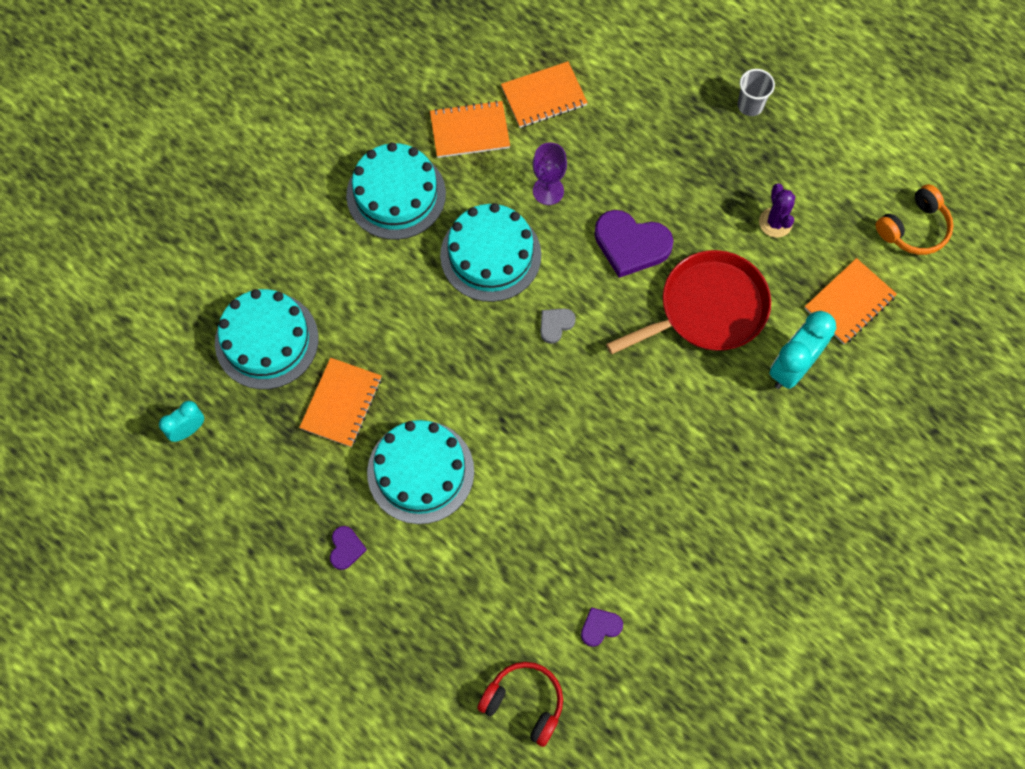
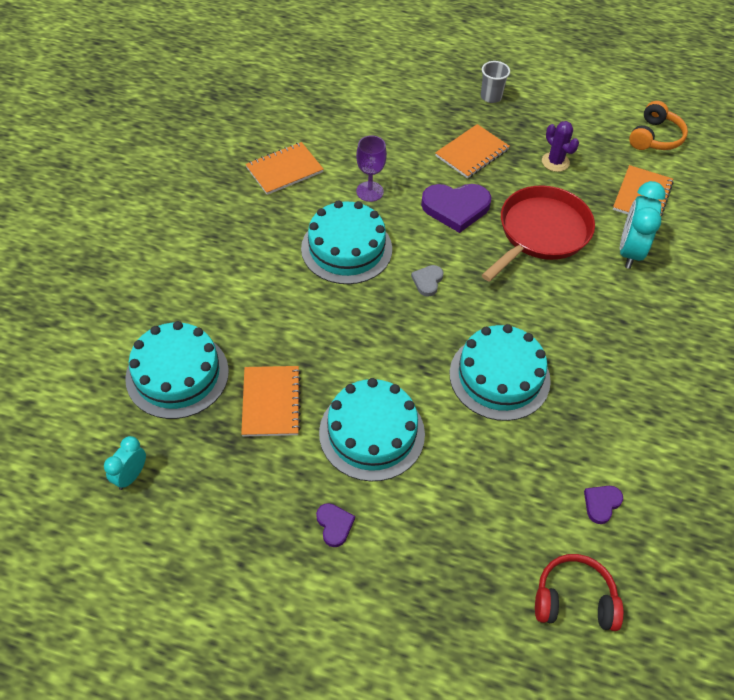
camera: 25 degrees left, 15 degrees down
turquoise cake [346,142,446,240] -> turquoise cake moved to [450,324,551,421]
orange notebook [501,61,588,128] -> orange notebook moved to [435,124,510,179]

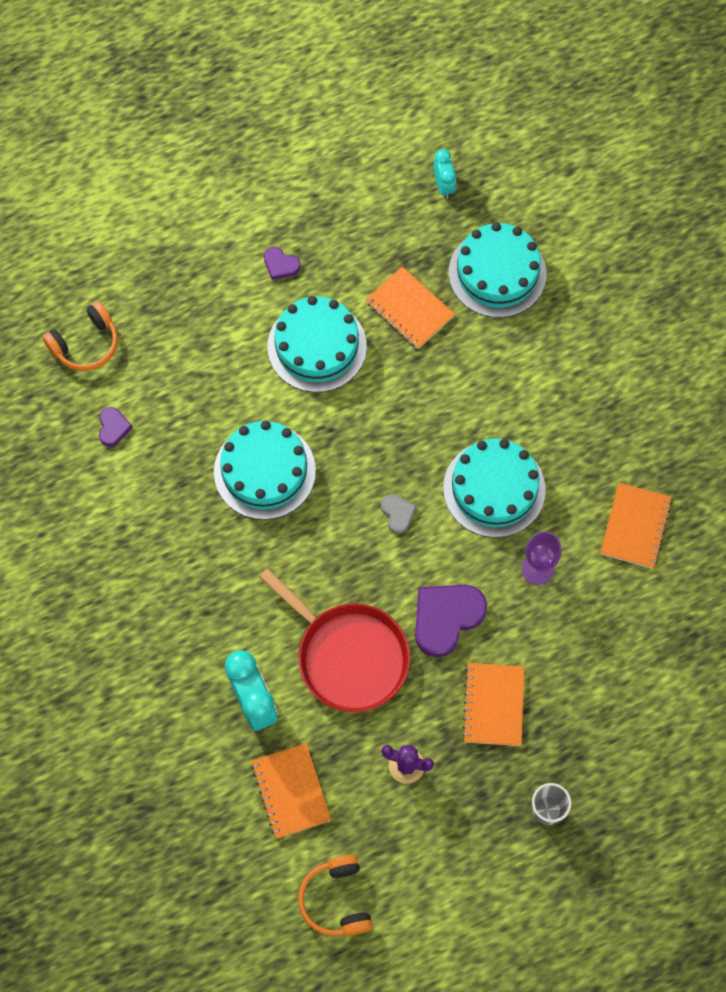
camera: 140 degrees right, 15 degrees up
red pan [482,185,595,282] -> red pan turned 45 degrees counterclockwise [259,568,410,712]
red headphones [535,554,624,631] -> orange headphones [42,301,118,371]

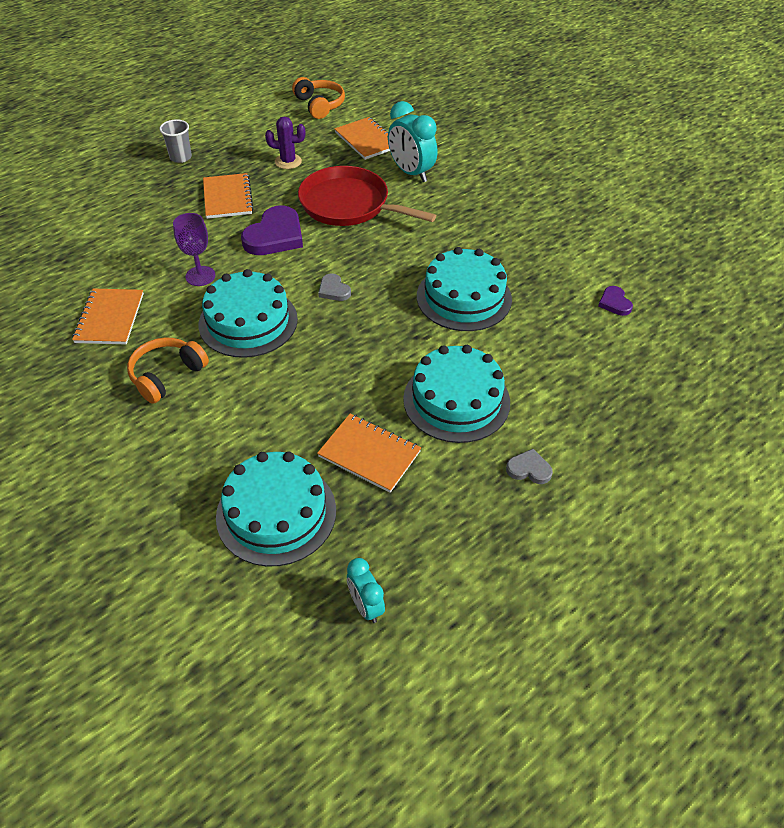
camera: 165 degrees right, 20 degrees down
orange headphones [42,301,118,371] -> orange headphones moved to [127,337,209,404]
purple heart [264,247,301,280] -> grey heart [506,449,553,484]

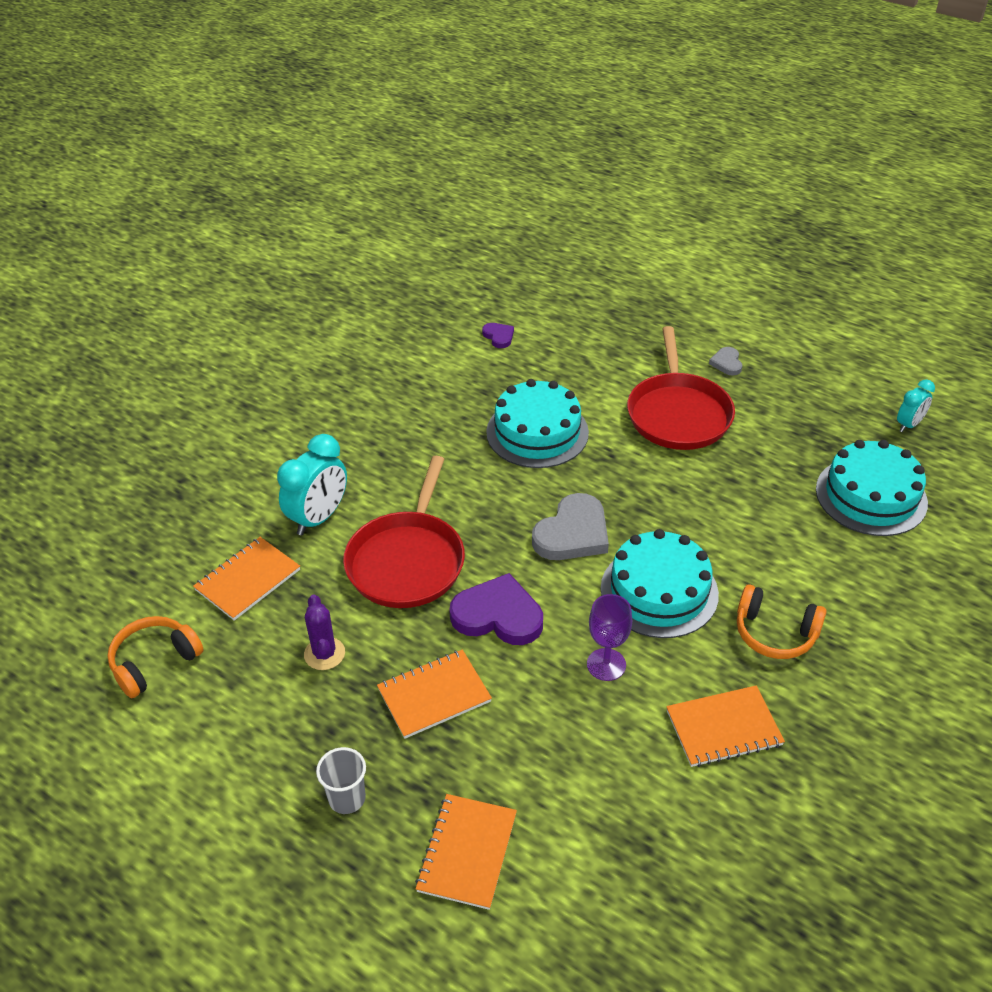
camera: 105 degrees left, 5 degrees down
orange notebook [317,414,421,493] -> orange notebook moved to [415,794,517,910]
grey heart [318,273,351,301] -> grey heart [532,493,609,560], size x1.99
turquoise cake [403,345,510,443] -> red pan [627,326,735,450]
purple heart [598,286,633,316] -> purple heart turned 90 degrees counterclockwise [482,323,514,348]

